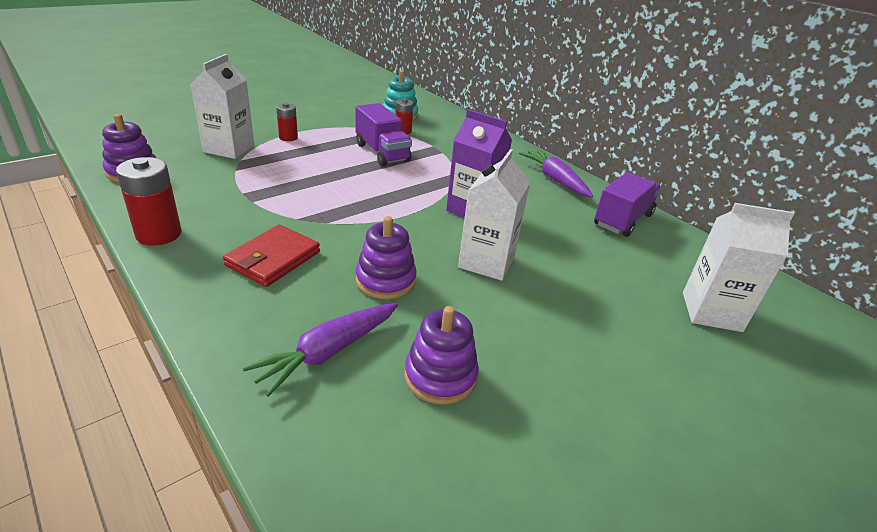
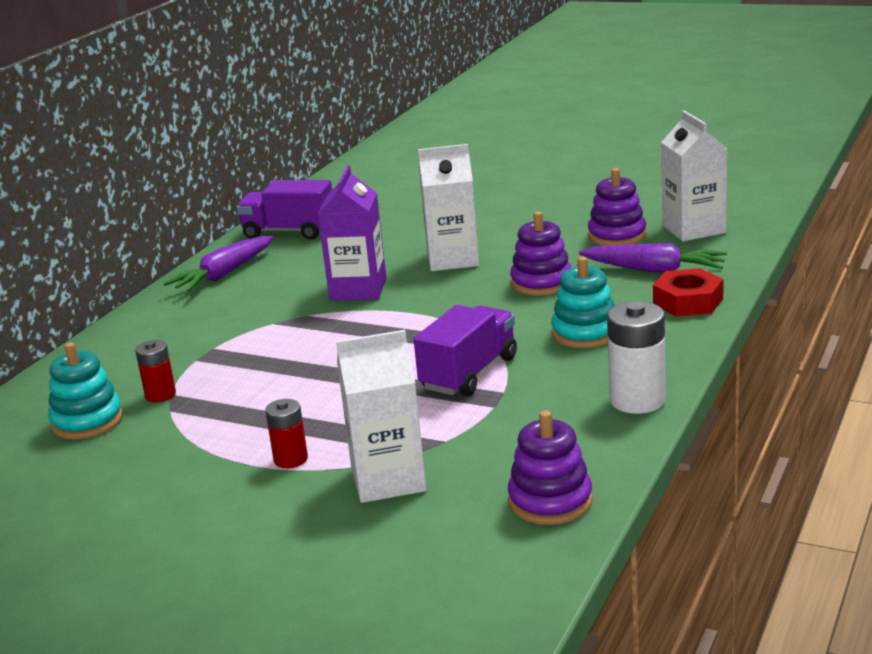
camera: 110 degrees left, 10 degrees down
red battery [116,157,181,246] -> white battery [607,301,666,414]
red wallet [223,225,320,287] -> turquoise stacking toy [551,257,615,348]
purple truck [355,103,412,166] -> purple truck moved to [414,305,517,396]
white carton [683,203,794,332] -> white carton moved to [661,110,727,241]
none -> red nut [653,268,724,316]

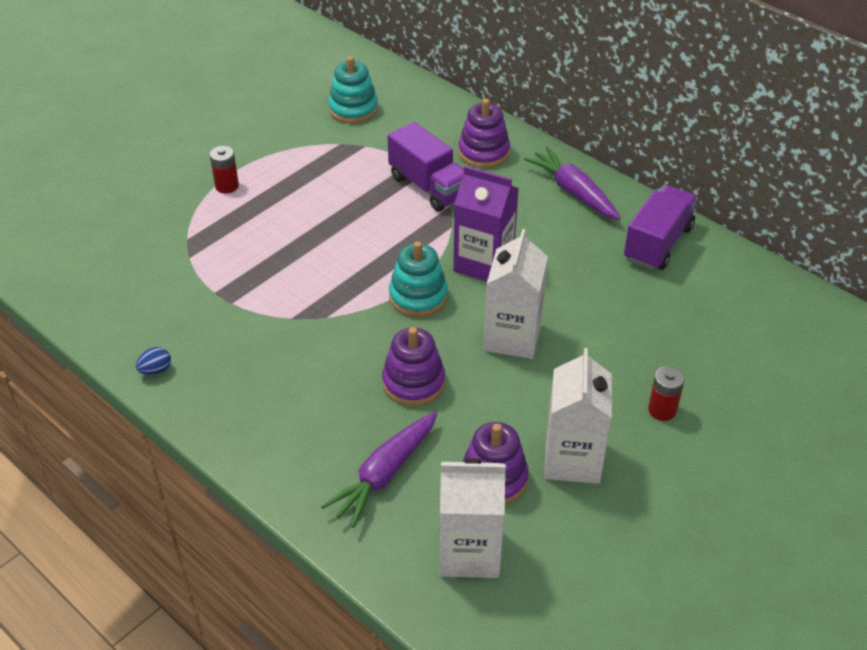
camera: 105 degrees right, 20 degrees up
red battery [135,340,176,402] -> red battery moved to [648,366,685,421]
white carton [336,330,427,503] -> white carton moved to [544,348,612,484]
purple truck [414,305,517,396] -> purple truck moved to [387,122,464,212]
purple stacking toy [508,410,593,525] -> purple stacking toy moved to [458,99,510,168]
turquoise stacking toy [551,257,615,348] -> turquoise stacking toy moved to [389,241,448,317]
white battery [607,301,666,414] -> blue egg [136,347,171,375]
red nut [653,268,724,316] -> none

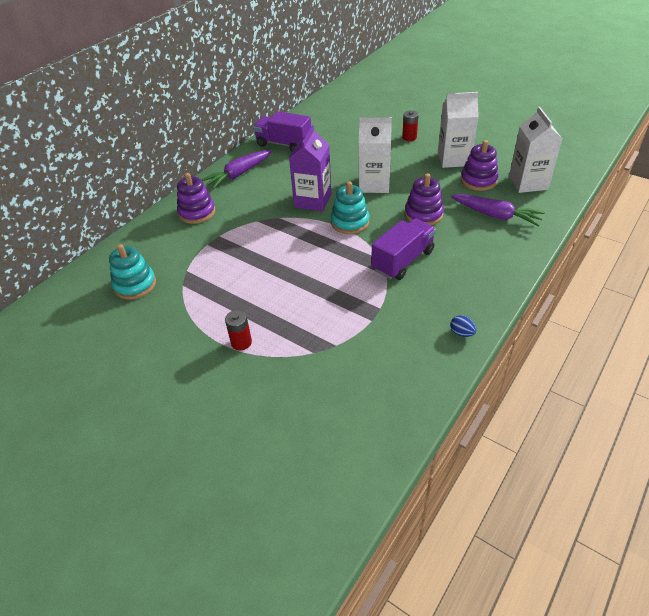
camera: 95 degrees left, 0 degrees up
purple truck [387,122,464,212] -> purple truck moved to [371,218,436,280]

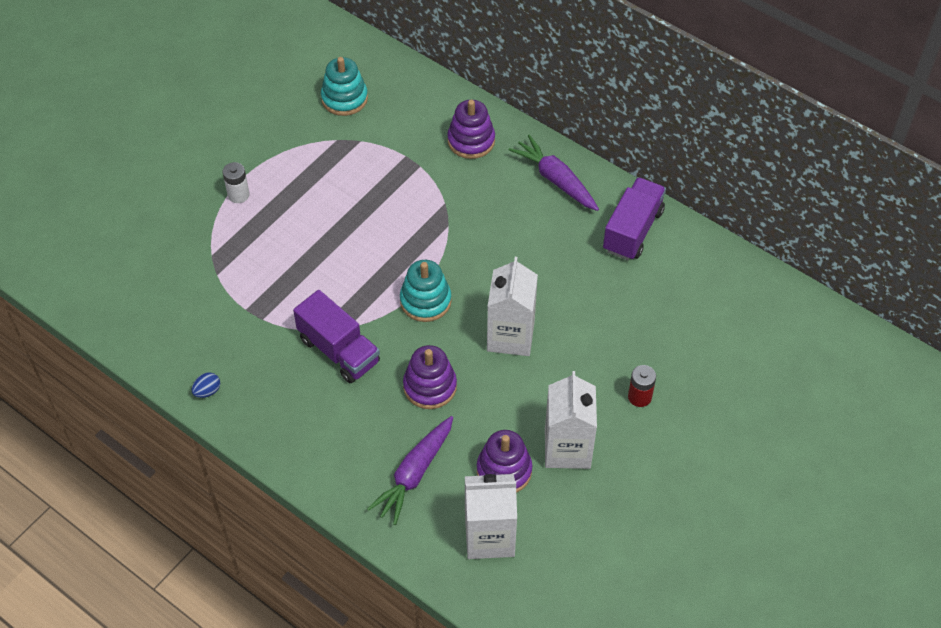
camera: 90 degrees right, 10 degrees up
red battery [225,310,252,351] -> white battery [223,162,250,203]
purple carton [289,125,331,211] -> none

